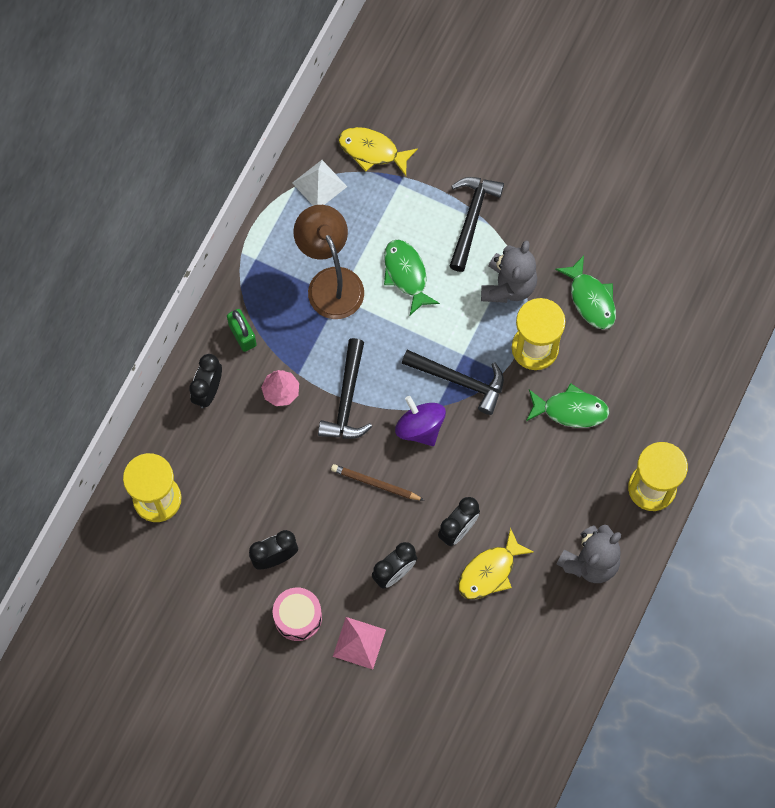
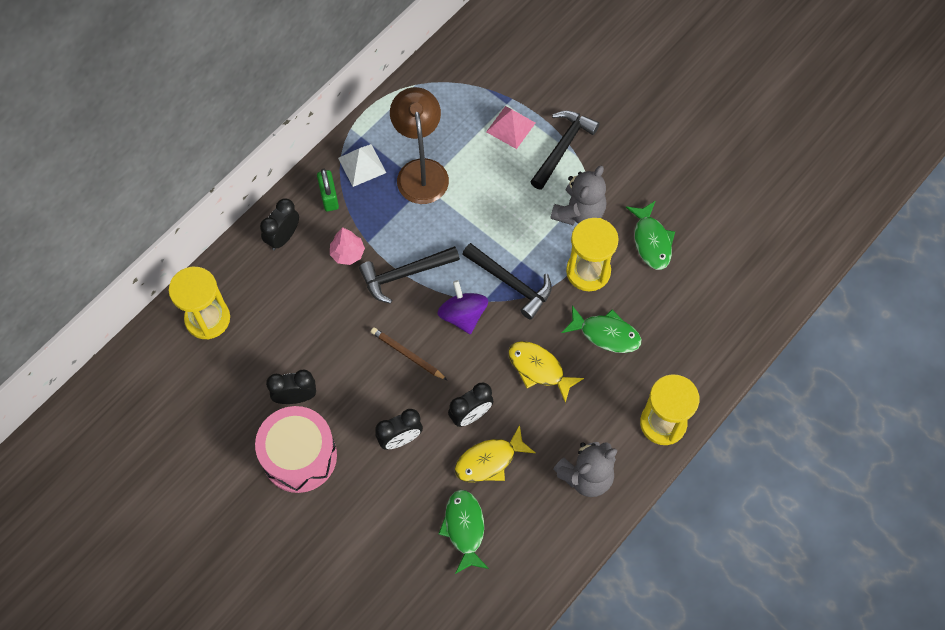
camera: 15 degrees right, 5 degrees down
pink drum [273,588,322,641] -> pink drum [255,406,337,493], size x1.62
white pyramid [292,160,347,206] -> white pyramid moved to [338,144,386,187]
black hammer [318,338,372,439] -> black hammer turned 45 degrees clockwise [359,246,460,304]
pink pyramid [333,617,386,669] -> pink pyramid moved to [486,106,535,149]
yellow fish [338,127,418,176] -> yellow fish moved to [508,341,584,403]
green fish [384,239,440,315] -> green fish moved to [439,490,489,574]

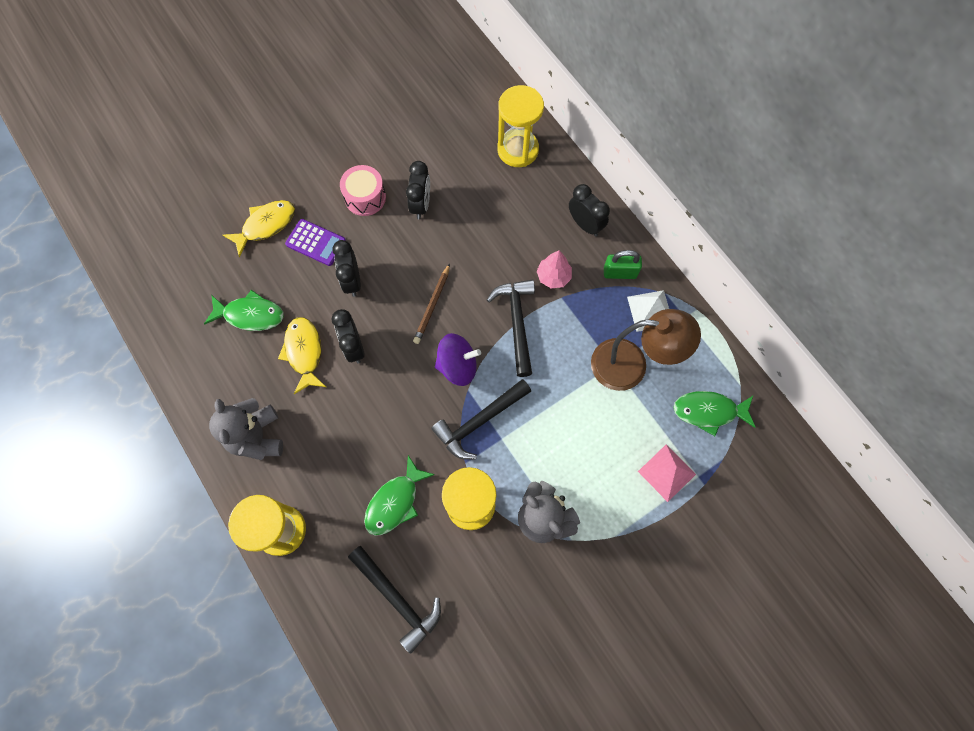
camera: 105 degrees right, 5 degrees up
pink drum [255,406,337,493] -> pink drum [340,165,386,216], size x0.62
brown pencil [371,327,447,380] -> brown pencil turned 150 degrees clockwise [413,263,450,344]
yellow fish [508,341,584,403] -> yellow fish moved to [223,200,295,257]
black hammer [530,110,600,190] -> black hammer moved to [348,546,441,654]
green fish [626,201,675,270] -> green fish moved to [673,391,756,436]
none -> purple calculator [285,219,346,266]

